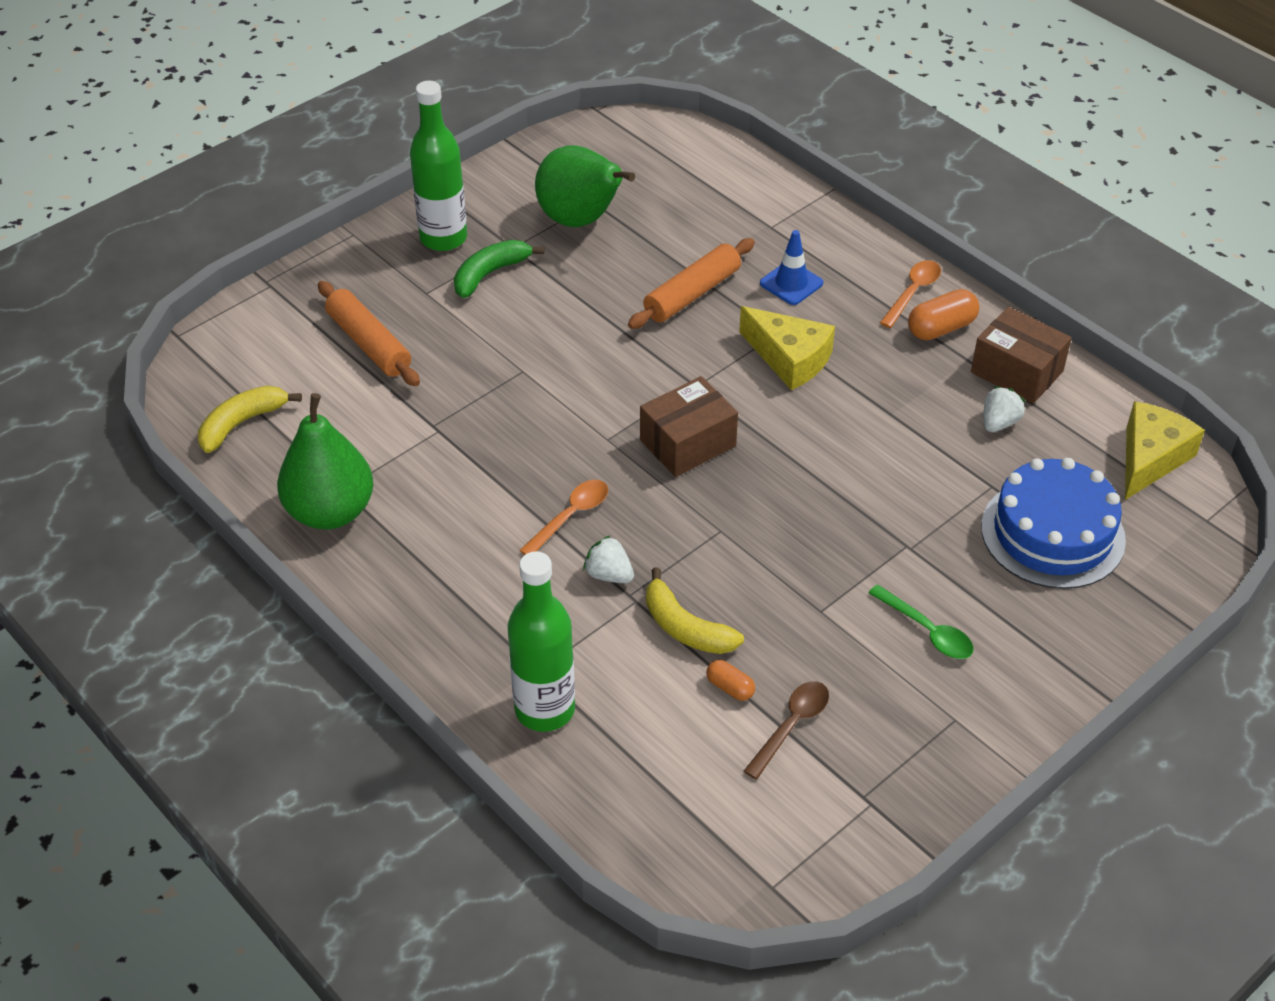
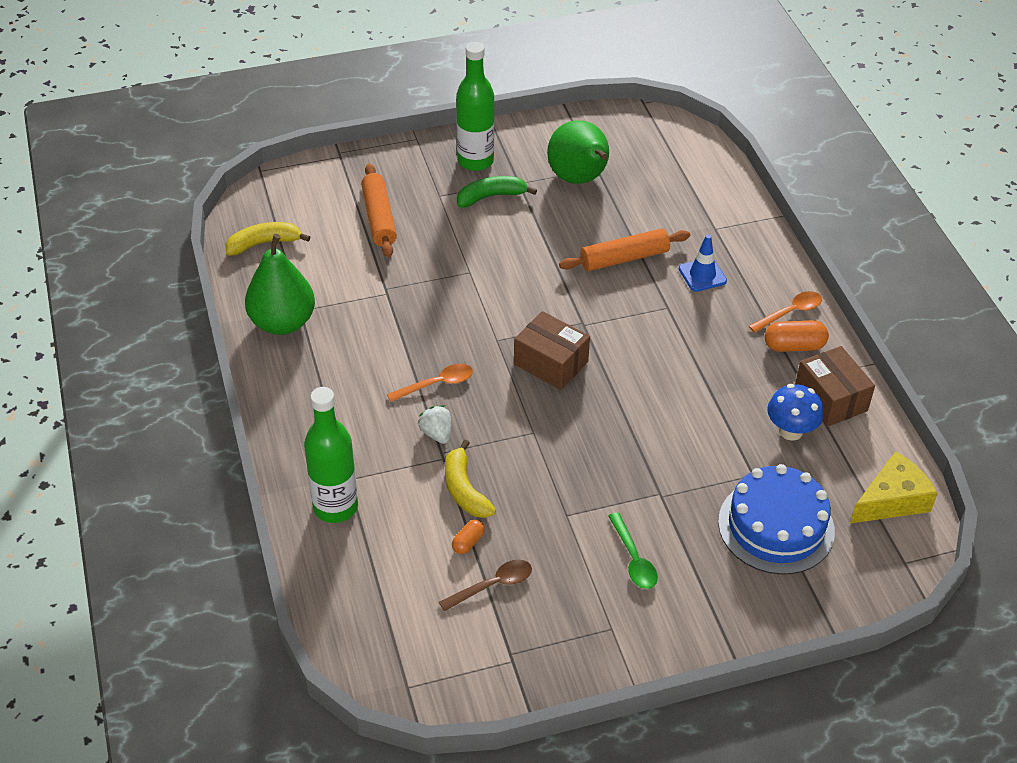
camera: 25 degrees right, 0 degrees up
brown box [640,376,738,477] -> brown box turned 45 degrees clockwise [514,311,590,390]
orange capsule [706,660,755,701] -> orange capsule turned 60 degrees clockwise [452,520,485,554]
yellow cheese [739,306,835,390] -> none
white strawberry [984,386,1025,432] -> blue mushroom [767,384,824,441]

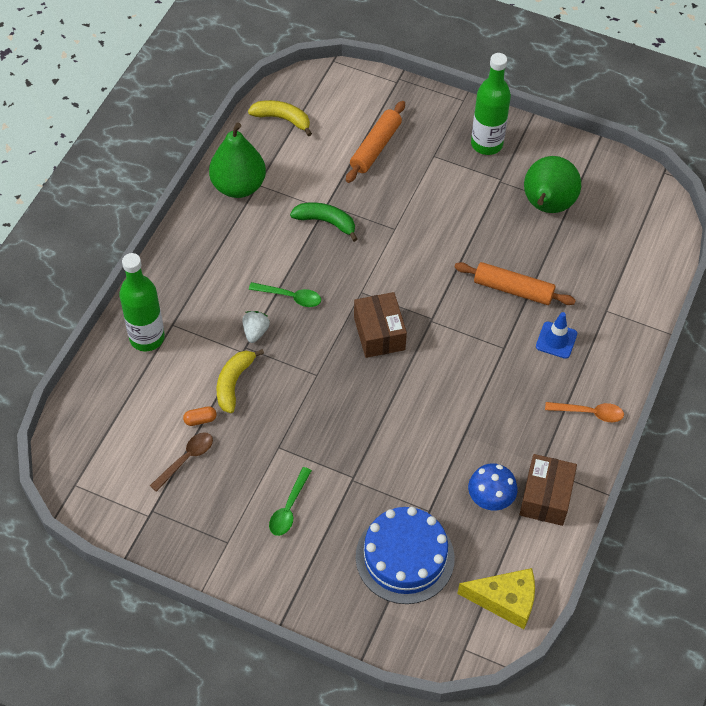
camera: 40 degrees right, 10 degrees up
orange spoon [387,364,473,402] -> green spoon [249,282,321,307]
brown spoon [439,560,532,611] -> brown spoon turned 60 degrees counterclockwise [150,432,213,492]
green banana [457,176,537,208] -> green banana moved to [290,202,358,242]
orange capsule [765,320,829,352] -> none

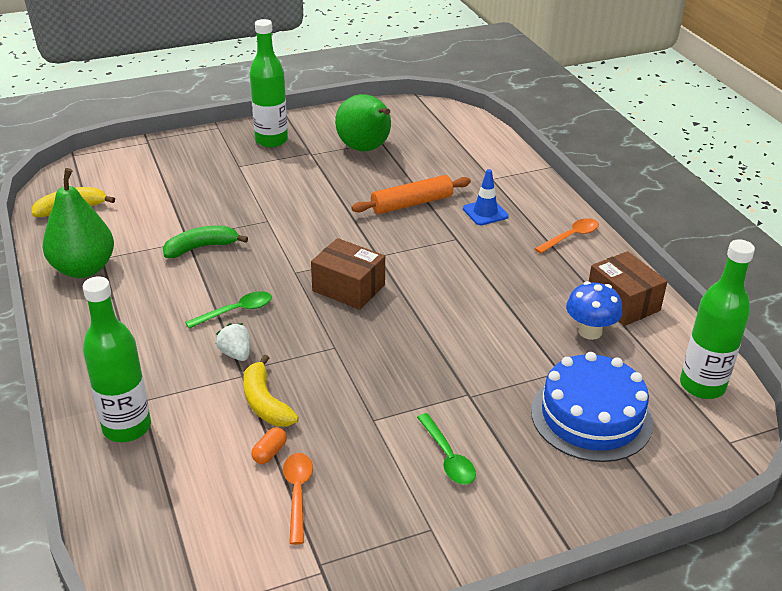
camera: 45 degrees left, 20 degrees down
brown spoon [150,432,213,492] -> orange spoon [283,453,313,545]
orange rolling pin [346,101,405,183] -> none
yellow cheese [457,568,535,629] -> green bottle [680,240,755,399]

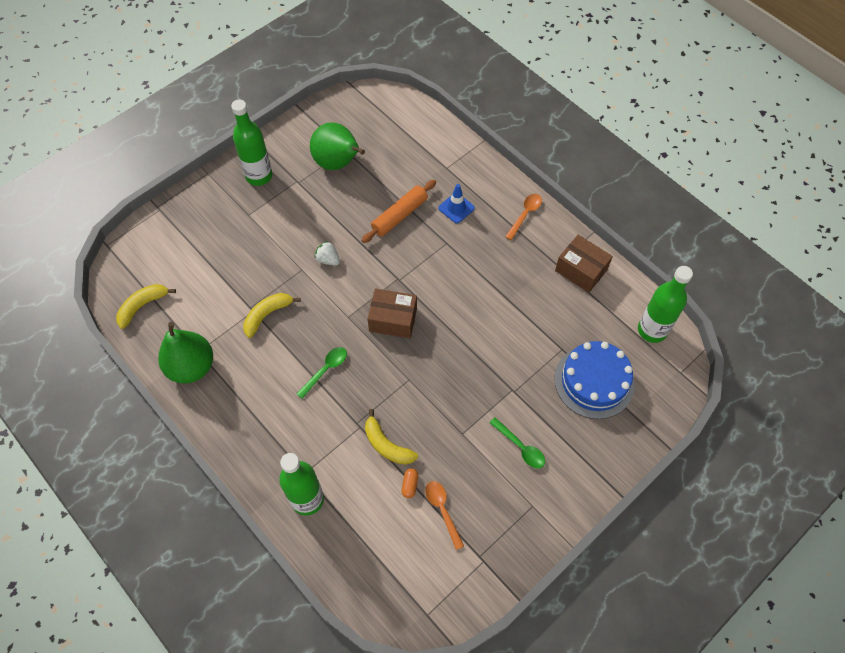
camera: 20 degrees left, 25 degrees up
green banana [163,226,248,258] -> yellow banana [243,293,301,338]
white strawberry [216,323,250,361] -> white strawberry moved to [314,241,340,266]
blue mushroom [566,281,623,340] -> none

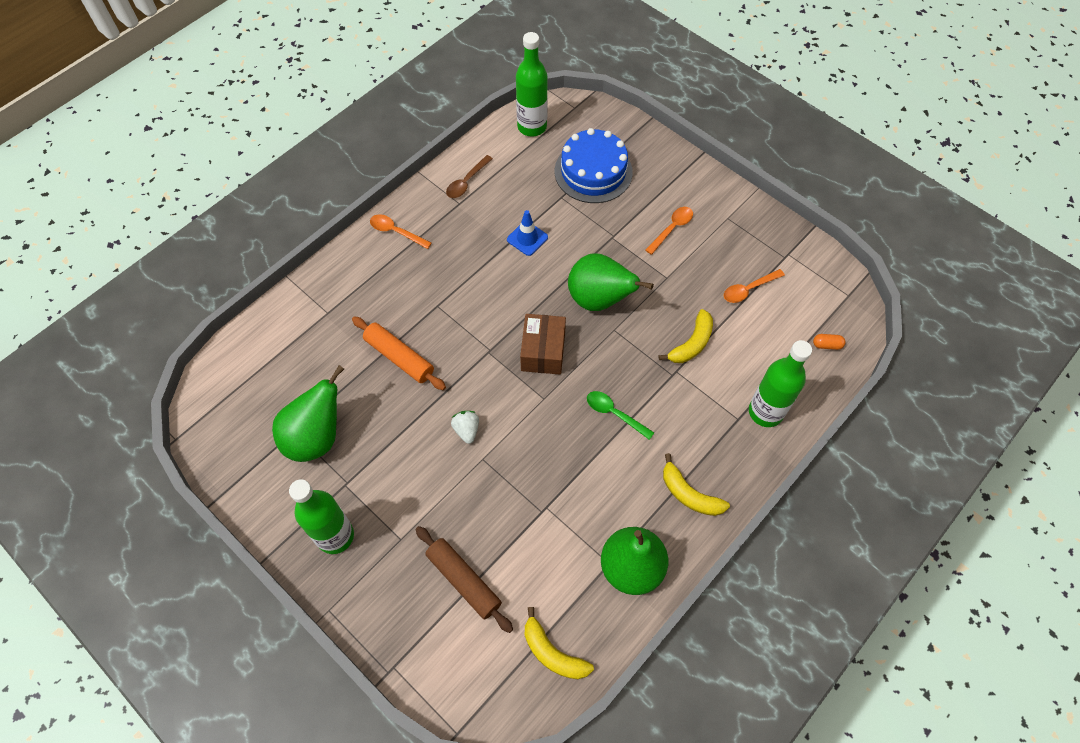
camera: 95 degrees left, 0 degrees up
yellow banana [243,293,301,338] -> yellow banana moved to [663,453,730,516]
white strawberry [314,241,340,266] -> white strawberry turned 135 degrees clockwise [451,411,479,444]
orange capsule [401,468,418,498] -> orange capsule moved to [813,334,846,350]
blue traffic cone [439,184,475,223] -> blue traffic cone moved to [507,210,548,256]
green spoon [489,417,545,469] -> orange spoon [646,207,693,255]
brown box [555,235,613,293] -> brown spoon [446,155,493,198]
none -> brown rolling pin [415,526,513,633]
none -> green pear [568,253,654,311]

